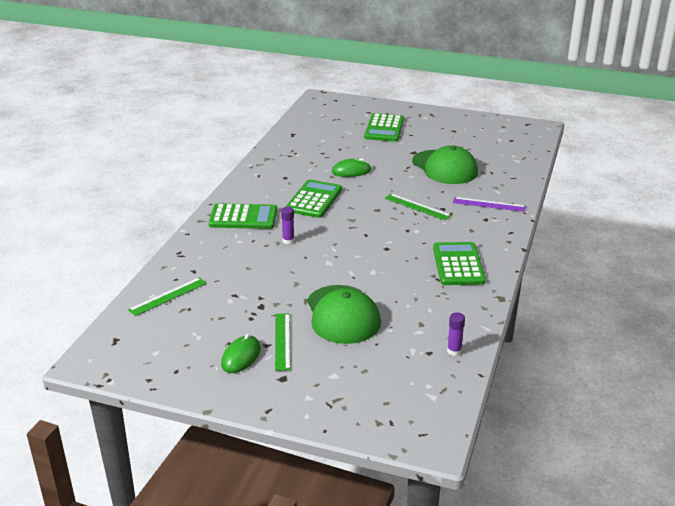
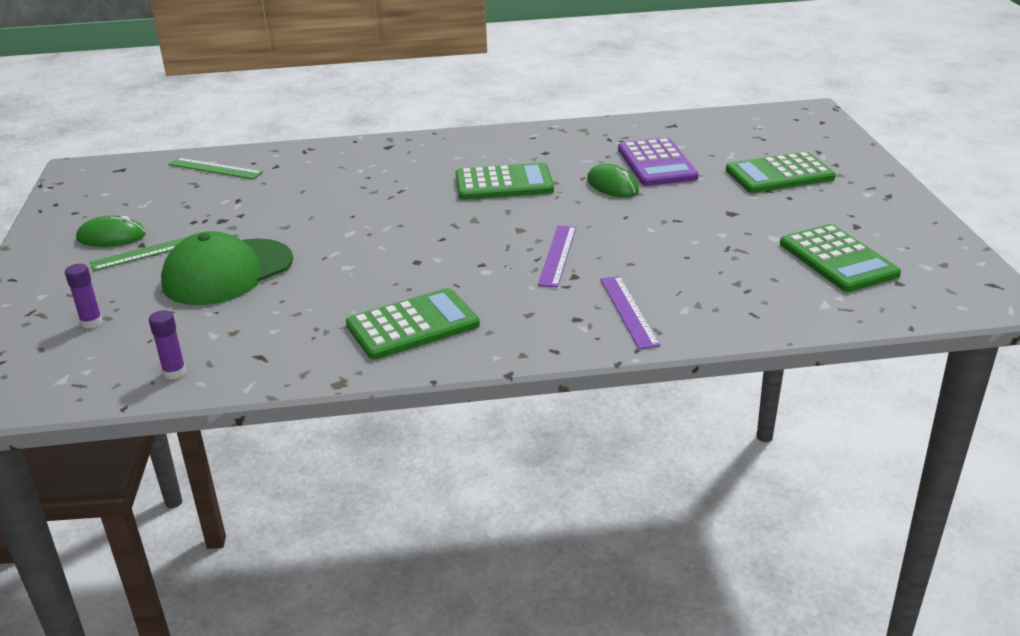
camera: 65 degrees right, 0 degrees up
green calculator [209,203,277,229] -> green calculator moved to [780,224,901,292]
purple glue stick [281,207,294,244] -> purple glue stick moved to [65,264,103,329]
green ruler [385,194,451,220] -> purple ruler [538,225,576,287]
green cap [412,145,478,184] -> none
none -> purple calculator [618,138,699,186]

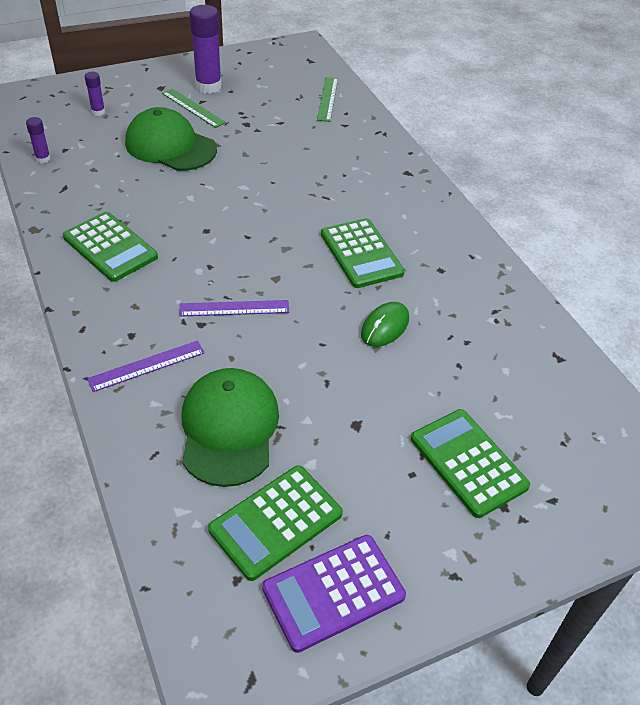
camera: 70 degrees right, 15 degrees up
green mouse [76,216,146,247] -> purple glue stick [189,5,222,94]
purple calculator [618,138,699,186] -> purple calculator moved to [262,535,406,653]
none -> green cap [181,368,279,487]

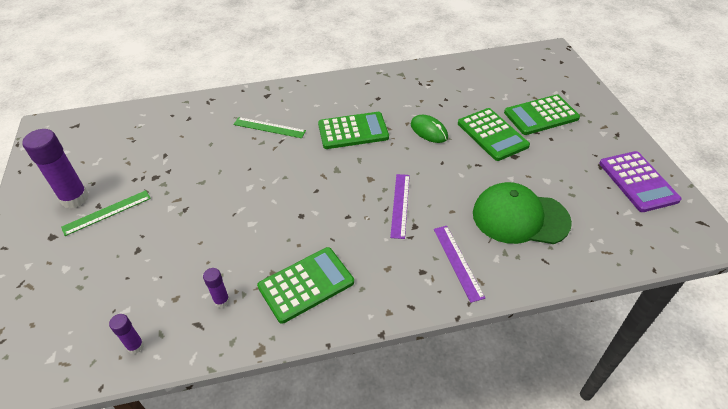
camera: 75 degrees left, 0 degrees up
purple glue stick [85,72,105,116] -> purple glue stick moved to [203,268,230,308]
green cap [125,107,217,171] -> none
green calculator [208,465,343,581] -> green calculator moved to [458,108,530,161]
green ruler [317,77,338,122] -> green ruler moved to [233,117,306,138]

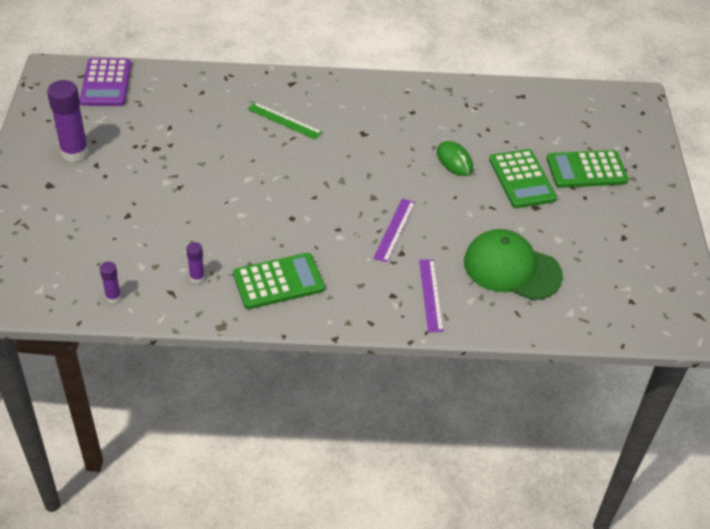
camera: 10 degrees right, 0 degrees up
green ruler [61,190,151,236] -> none
green calculator [318,112,389,149] -> none
purple calculator [599,151,682,212] -> purple calculator moved to [80,58,131,106]

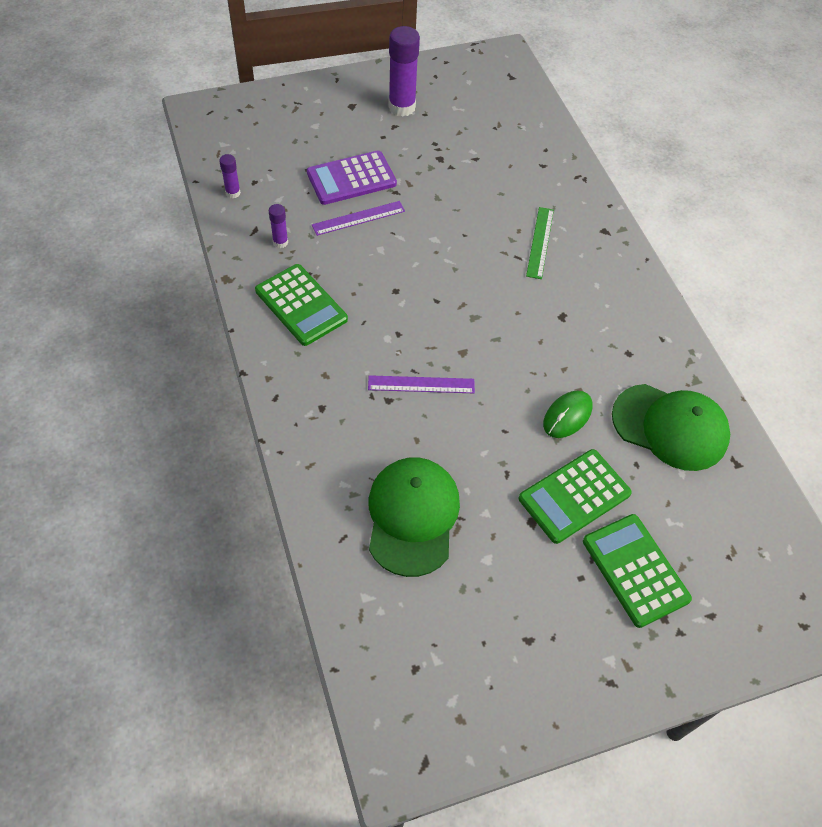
camera: 70 degrees right, 10 degrees up
purple calculator [80,58,131,106] -> purple calculator moved to [307,150,397,205]
purple ruler [419,259,444,332] -> purple ruler moved to [312,201,405,236]
none -> green cap [612,384,730,471]

